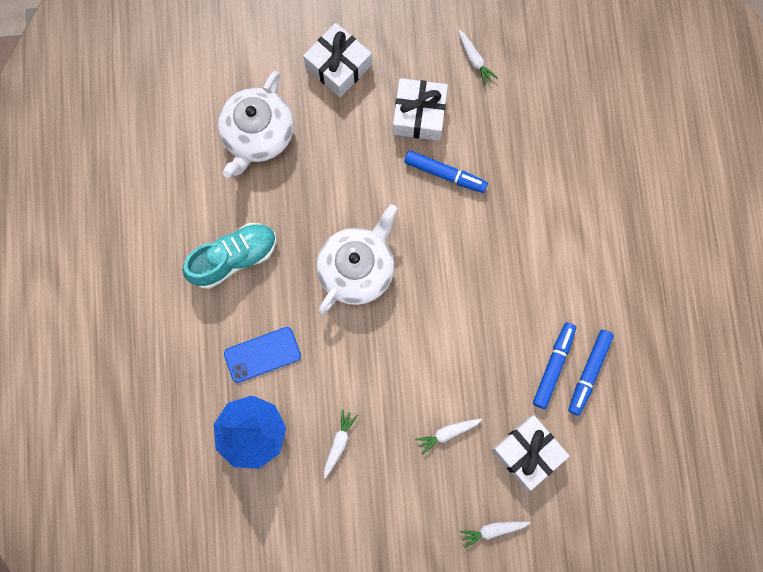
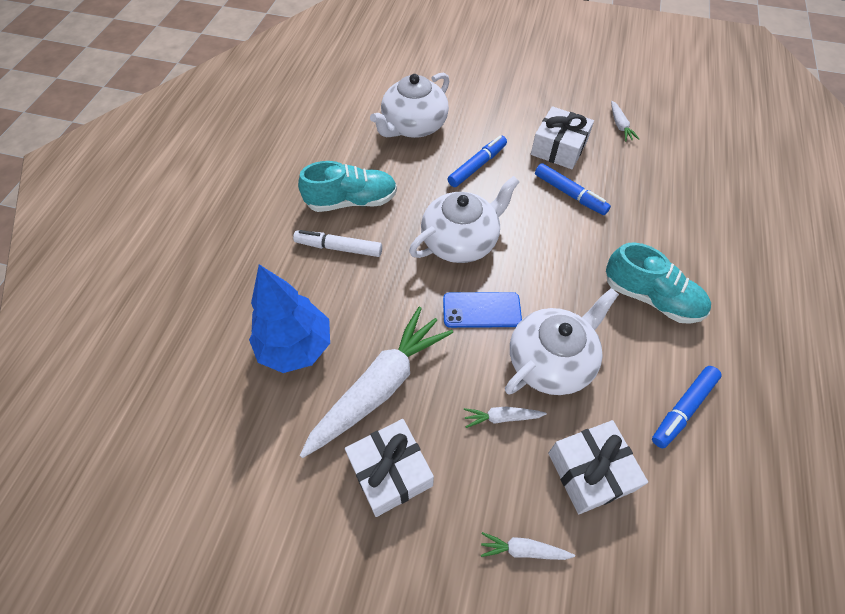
camera: 20 degrees right, 20 degrees down
blue phone [224,327,301,383] -> blue phone moved to [443,292,522,328]
white gift [303,23,372,98] -> white gift moved to [345,419,434,517]
white carrot [324,409,358,478] -> white carrot [300,307,453,458], size x2.39
blue marker [533,323,576,409] -> blue marker moved to [448,136,507,187]
none -> white marker [293,230,382,257]
none -> white teapot [505,288,619,395]
none -> turquoise shoe [606,243,711,324]

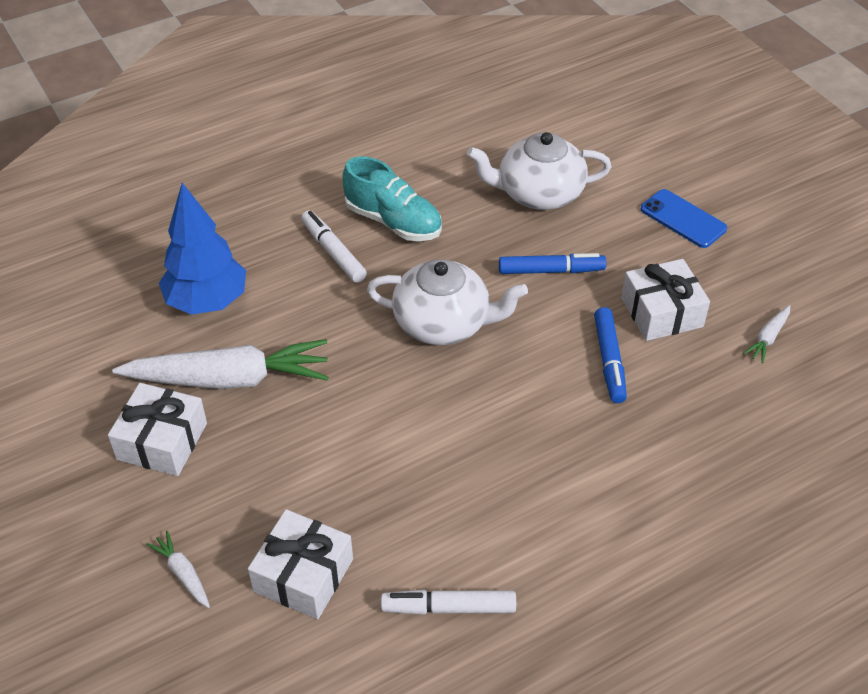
camera: 45 degrees right, 10 degrees down
blue phone [443,292,522,328] -> blue phone moved to [641,189,727,248]
white carrot [464,407,547,428] -> none
white teapot [505,288,619,395] -> none
turquoise shoe [606,243,711,324] -> none
blue marker [652,366,722,448] -> white marker [381,590,516,615]

